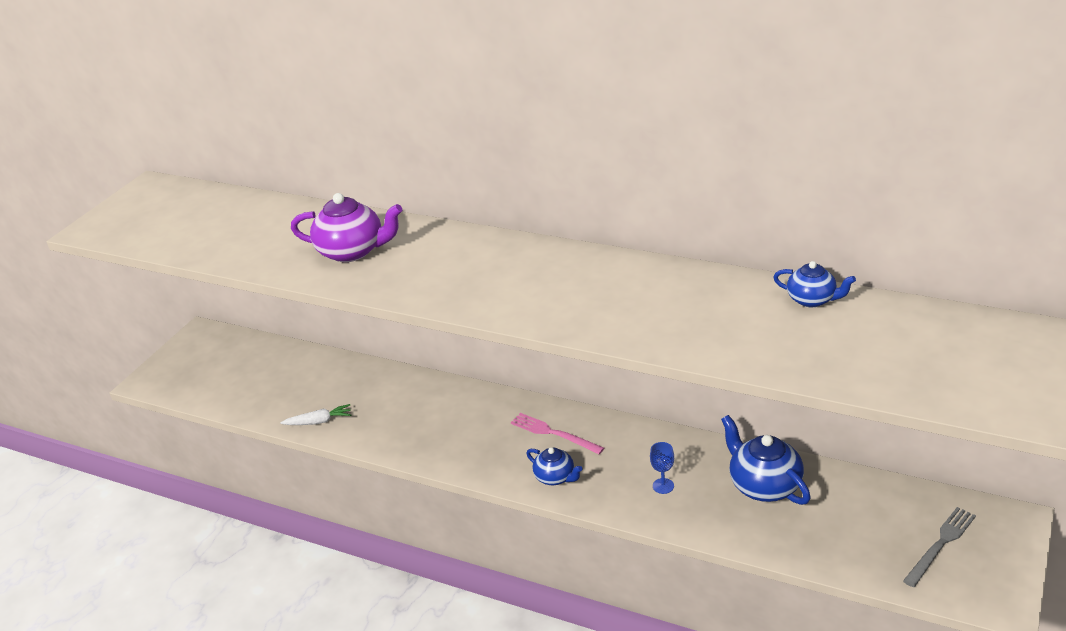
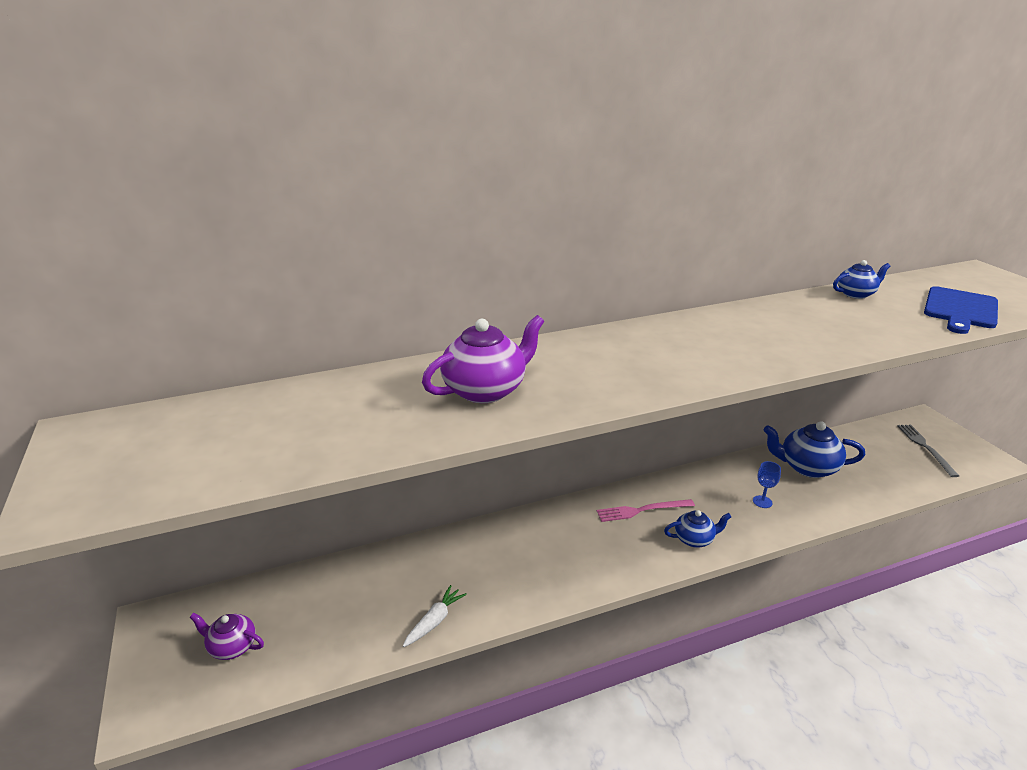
camera: 50 degrees left, 5 degrees down
none -> purple teapot [189,613,264,660]
none -> blue cutting board [924,286,998,334]

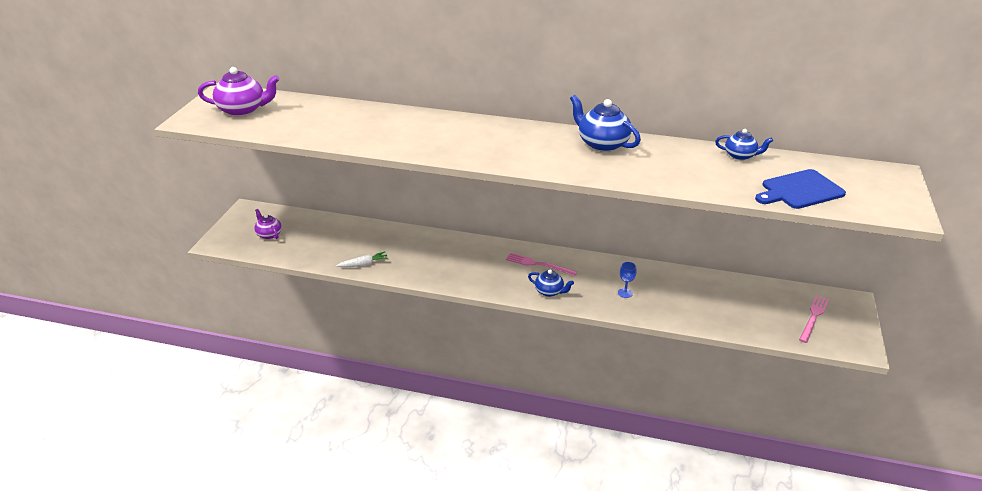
camera: 35 degrees right, 5 degrees up
purple teapot [422,315,544,403] -> purple teapot moved to [198,67,280,116]
blue teapot [764,421,865,478] -> blue teapot moved to [570,95,641,152]
grey fork [897,425,959,477] -> pink fork [799,295,829,343]

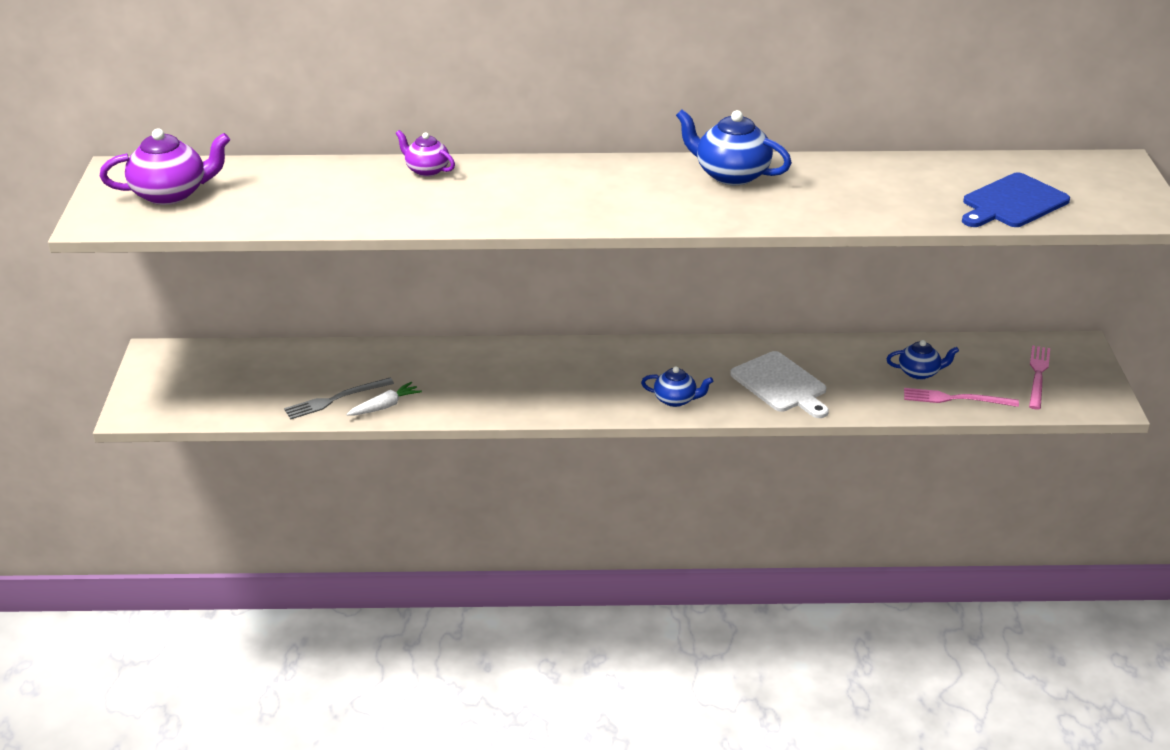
camera: 15 degrees left, 0 degrees up
purple teapot [254,209,282,239] -> purple teapot moved to [396,130,455,177]
pink fork [506,253,577,276] -> pink fork moved to [904,388,1019,407]
blue goblet [618,262,637,298] -> white cutting board [730,351,829,418]
blue teapot [715,129,773,160] -> blue teapot moved to [886,340,959,380]
none -> grey fork [284,378,394,419]

